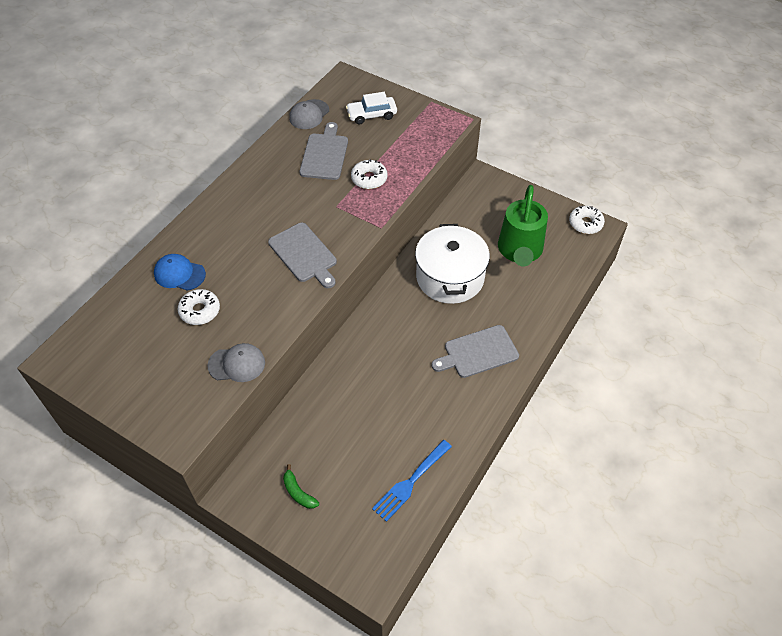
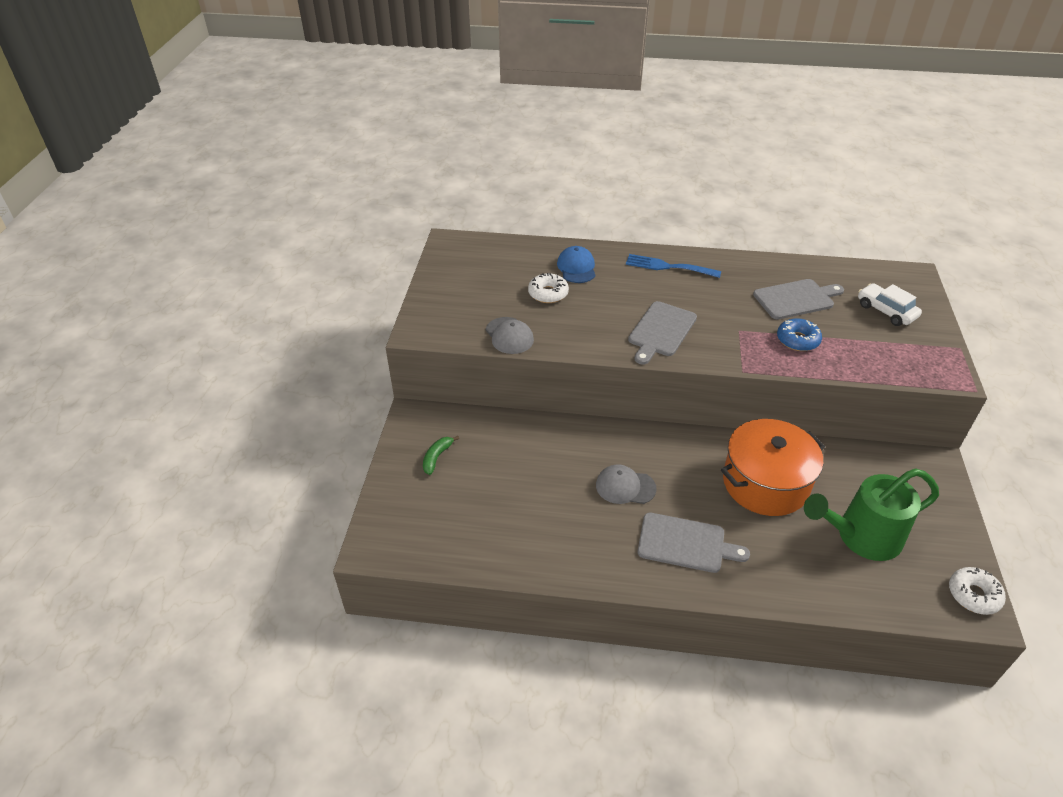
camera: 65 degrees right, 10 degrees down
grey cap [289,99,329,129] -> grey cap moved to [596,465,657,504]
white donut [351,159,388,189] -> blue donut [777,318,822,351]
blue fork [372,440,452,522] -> blue fork moved to [626,254,721,278]
white pot [415,224,490,304] -> orange pot [721,419,825,516]
grey cutting board [432,325,519,378] -> grey cutting board turned 150 degrees clockwise [638,513,750,573]

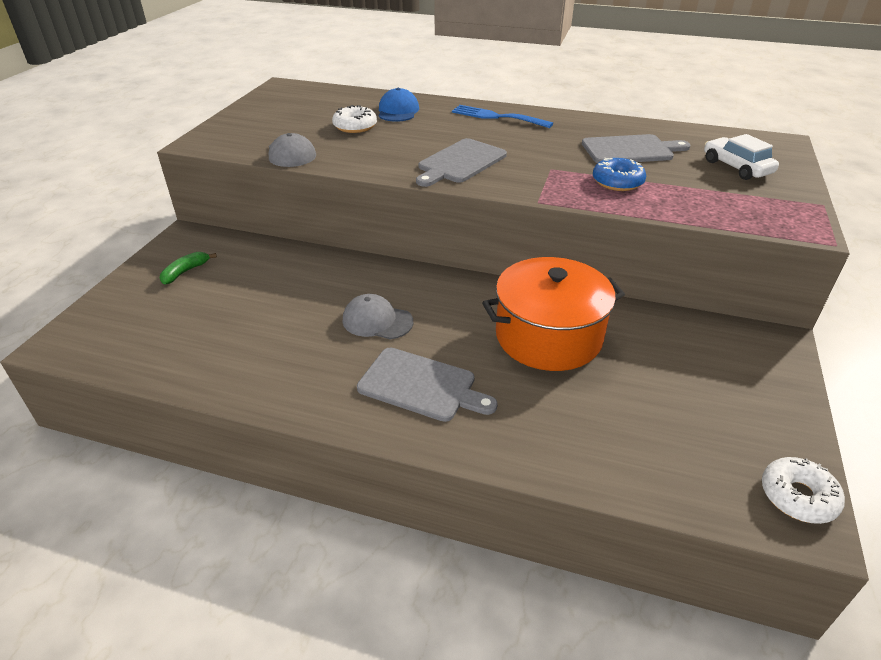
camera: 10 degrees right, 5 degrees down
green watering can [804,468,939,561] -> none

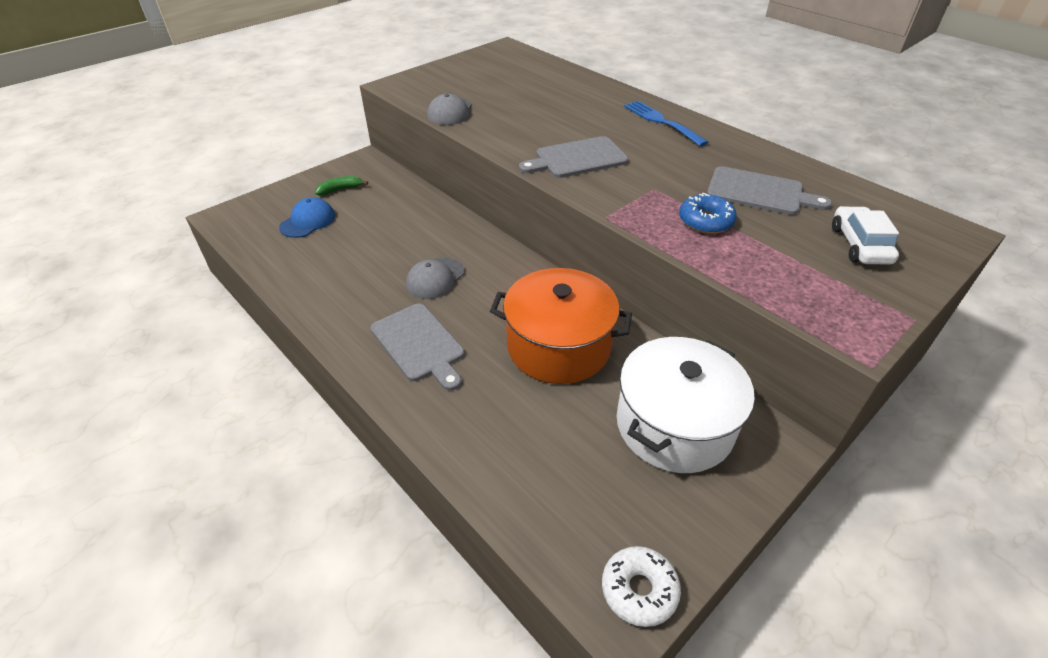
camera: 30 degrees right, 5 degrees up
white donut [332,105,377,133] -> none
grey cap [343,294,413,339] -> grey cap turned 105 degrees counterclockwise [406,258,465,299]
blue cap [379,88,419,122] -> blue cap moved to [279,197,335,238]
none -> white pot [617,337,755,473]

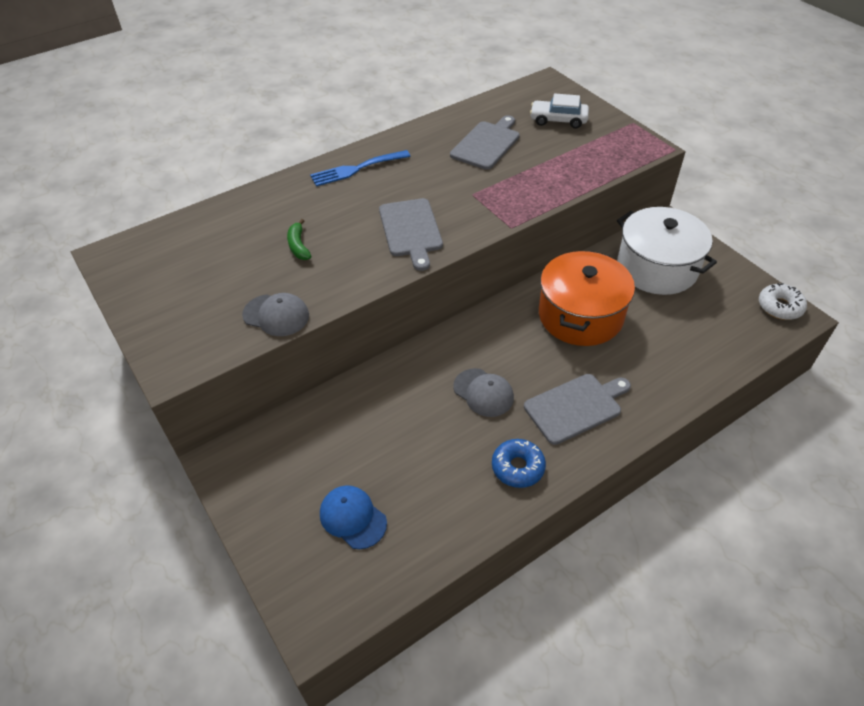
camera: 80 degrees left, 5 degrees up
green banana [315,176,368,195] -> green banana moved to [287,219,311,260]
blue donut [679,193,737,234] -> blue donut moved to [492,439,546,488]

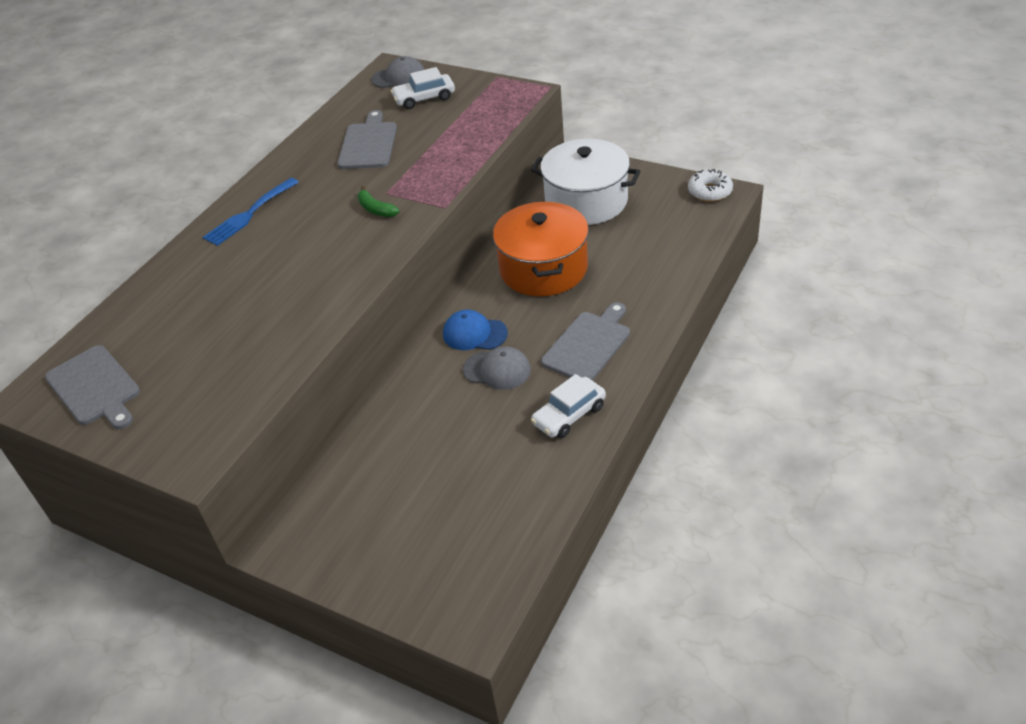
camera: 25 degrees left, 5 degrees down
grey cap [242,293,309,336] -> grey cap moved to [372,56,424,88]
green banana [287,219,311,260] -> green banana moved to [358,186,400,217]
blue cap [320,485,387,549] -> blue cap moved to [443,310,508,350]
grey cutting board [379,198,443,271] -> grey cutting board moved to [45,345,140,429]
blue donut [492,439,546,488] -> white car [531,374,606,438]

